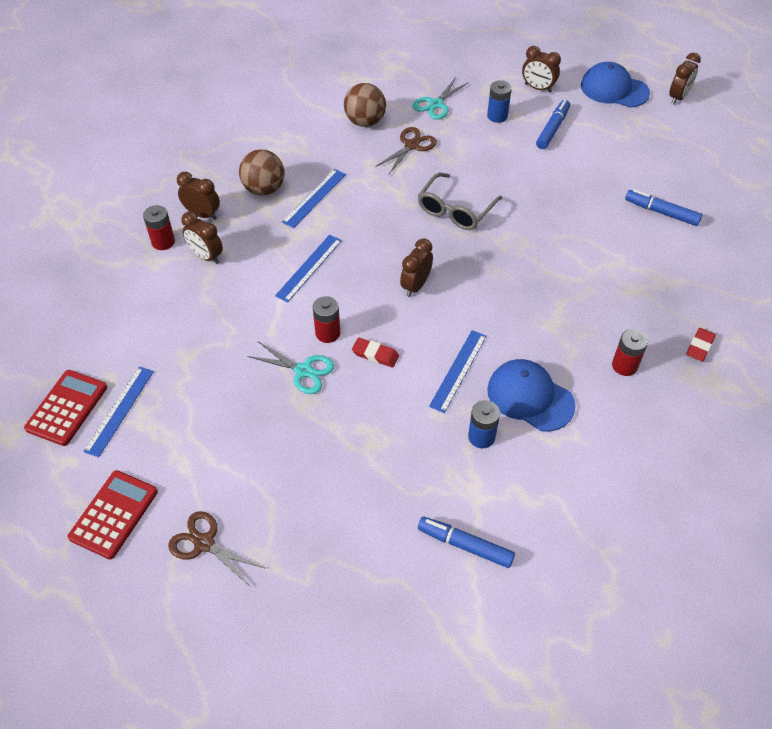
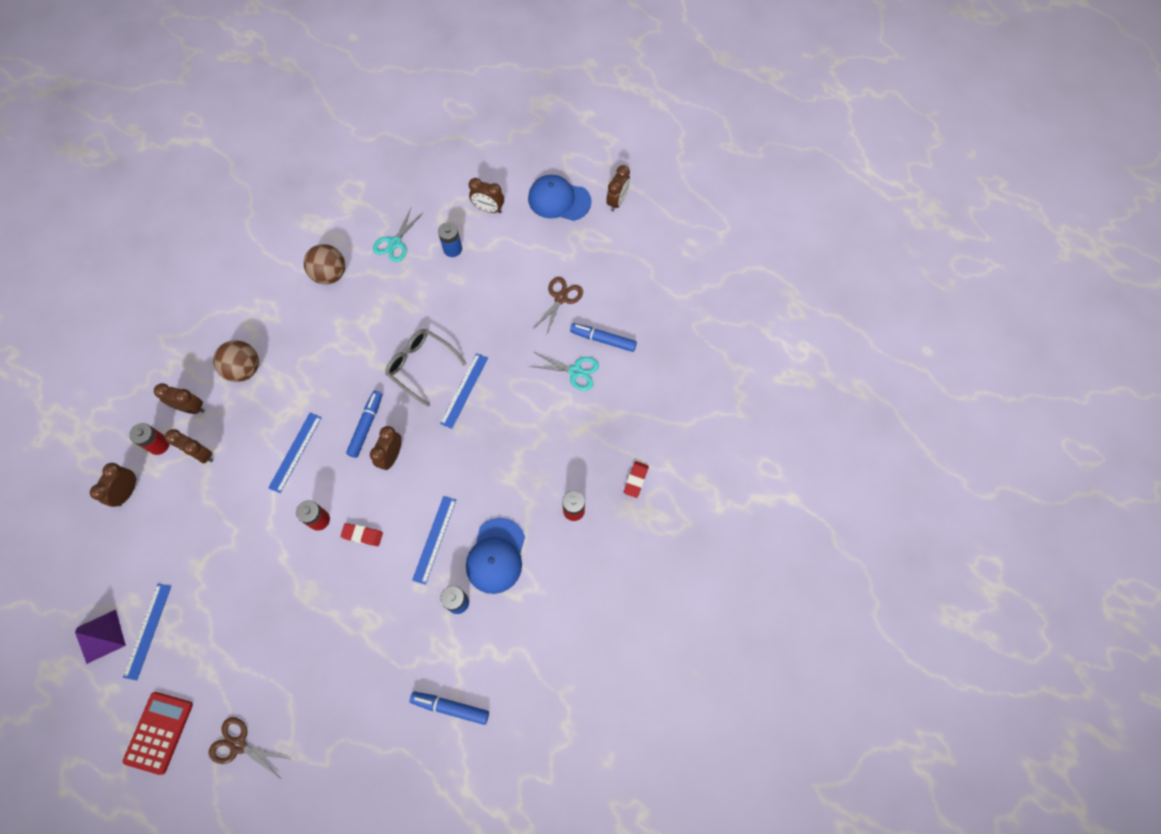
camera: 10 degrees left, 15 degrees up
red calculator [24,370,107,446] -> purple pyramid [75,610,126,664]
turquoise scissors [247,342,334,394] -> turquoise scissors moved to [529,352,599,391]
blue ruler [282,169,346,228] -> blue ruler moved to [440,353,488,429]
brown scissors [375,127,437,174] -> brown scissors moved to [532,277,583,336]
grey glasses [418,173,502,230] -> grey glasses turned 105 degrees clockwise [385,329,466,407]
blue cap [487,359,576,432] -> blue cap turned 105 degrees counterclockwise [466,518,525,594]
blue marker [536,100,570,149] -> blue marker moved to [346,391,382,458]
none -> brown clock [90,463,137,507]

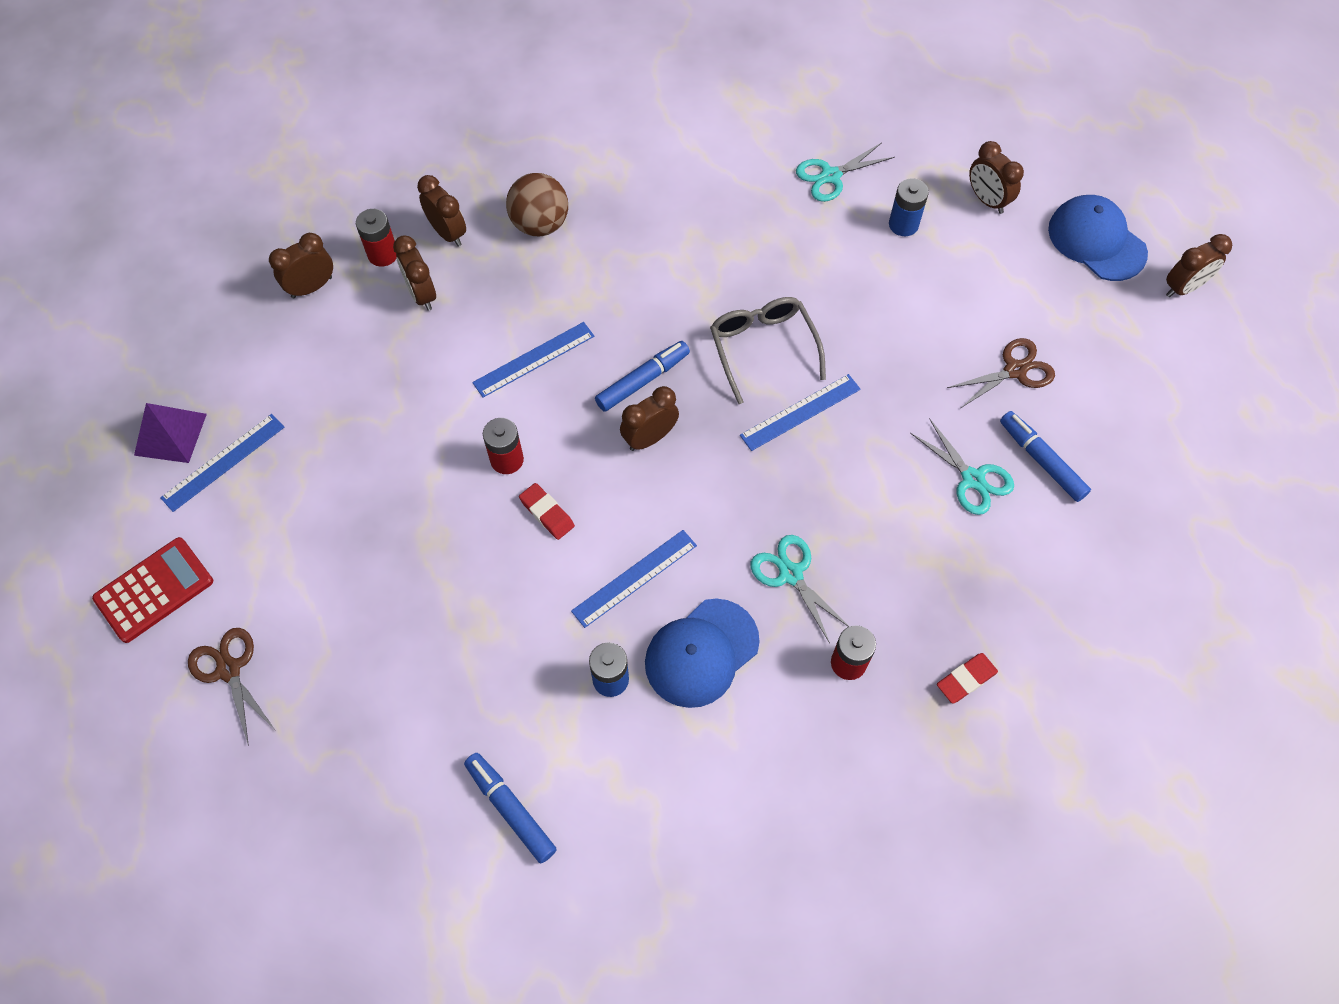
camera: 35 degrees right, 5 degrees down
brown ball [304,244,345,284] -> none
none -> turquoise scissors [750,535,850,643]

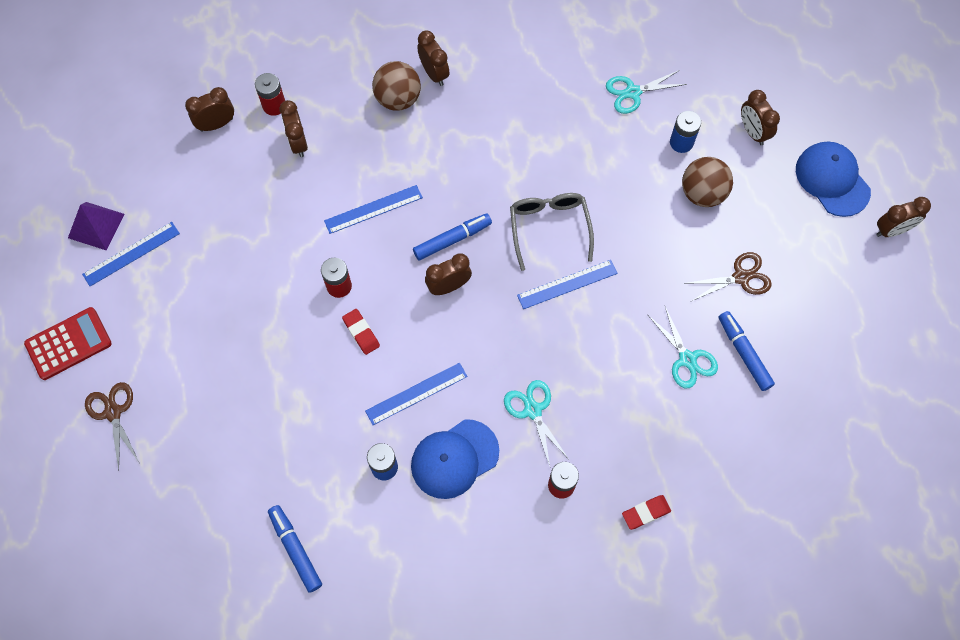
camera: 10 degrees right, 5 degrees up
brown clock [417,175,466,247] -> brown clock moved to [417,30,450,86]
none -> brown ball [682,157,733,207]

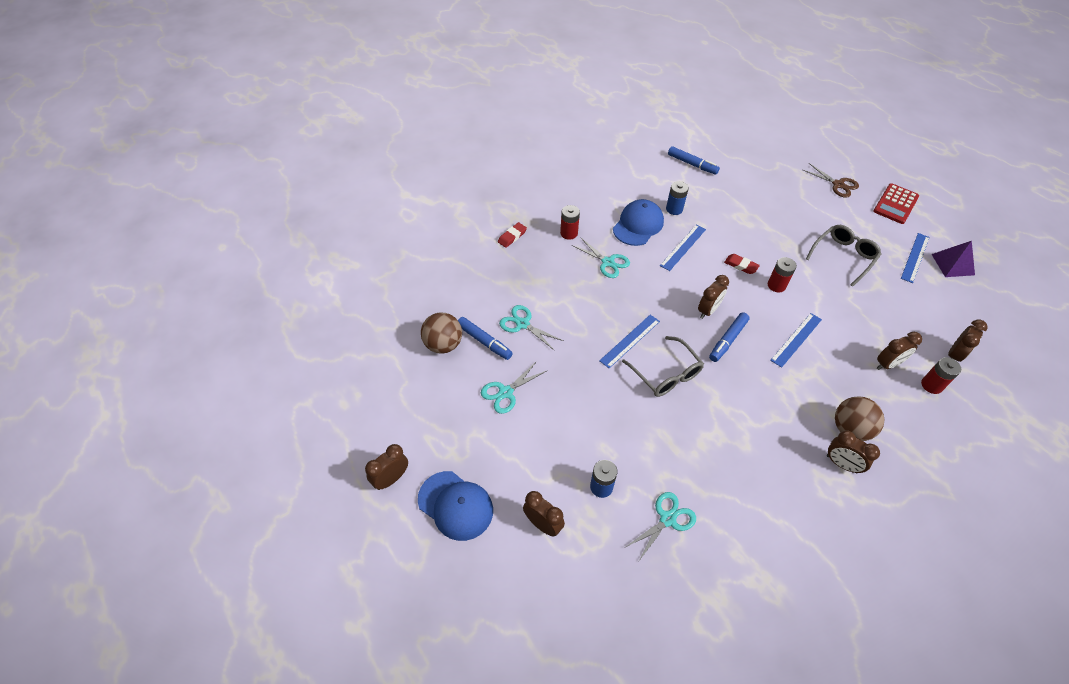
camera: 155 degrees right, 15 degrees down
brown clock [279,100,308,157] -> brown clock turned 105 degrees clockwise [877,332,922,370]
brown ball [682,157,733,207] -> brown ball moved to [421,312,462,354]
brown scissors [684,252,772,301] -> turquoise scissors [481,361,548,414]
none -> grey glasses [806,225,882,287]

